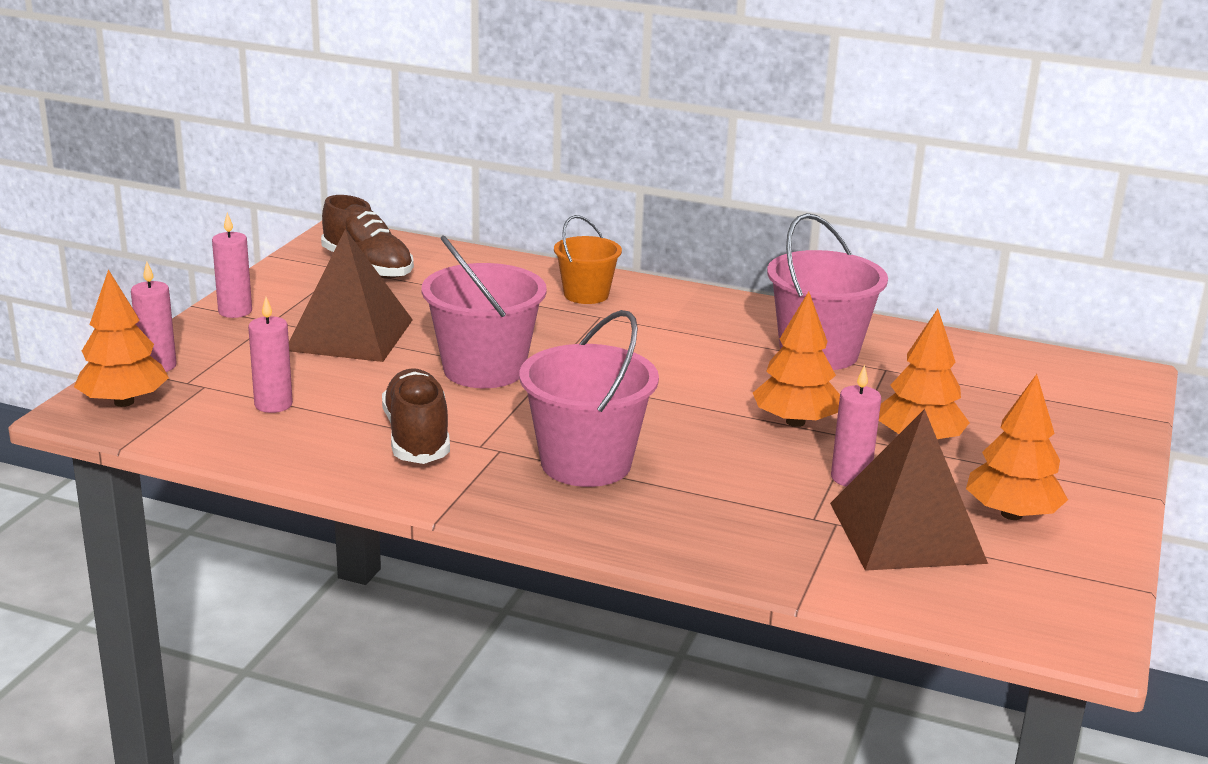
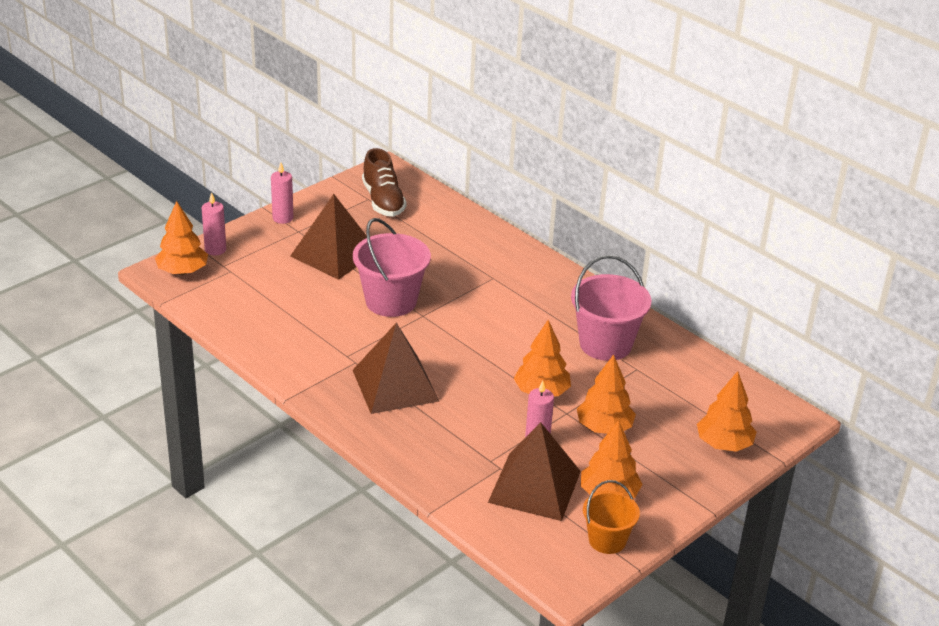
camera: 25 degrees right, 10 degrees up
pink candle [248,297,293,413] -> none
brown shoe [382,368,450,464] -> none
pink bucket [519,310,659,487] -> brown pyramid [353,323,440,414]
orange bucket [554,215,622,304] -> orange bucket moved to [583,480,640,554]
none -> orange tree [697,371,757,452]

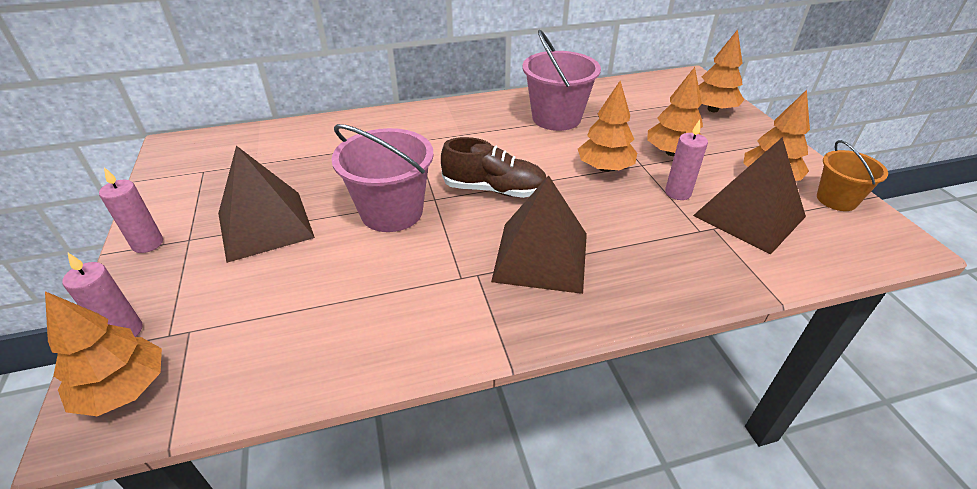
camera: 60 degrees left, 5 degrees up
brown shoe [362,148,407,217] -> brown shoe moved to [441,137,546,198]

